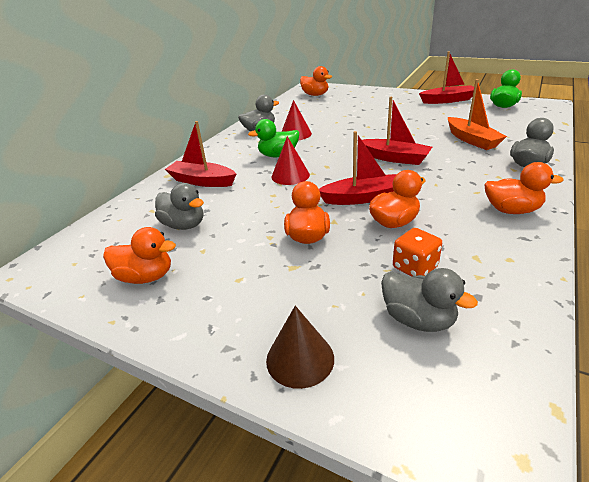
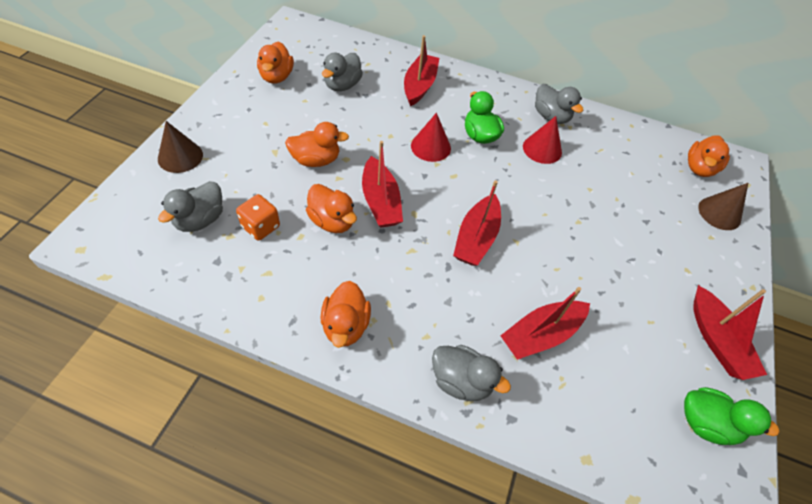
camera: 75 degrees right, 20 degrees up
orange boat [448,79,507,150] -> red boat [500,287,590,360]
none -> brown cone [698,183,748,230]

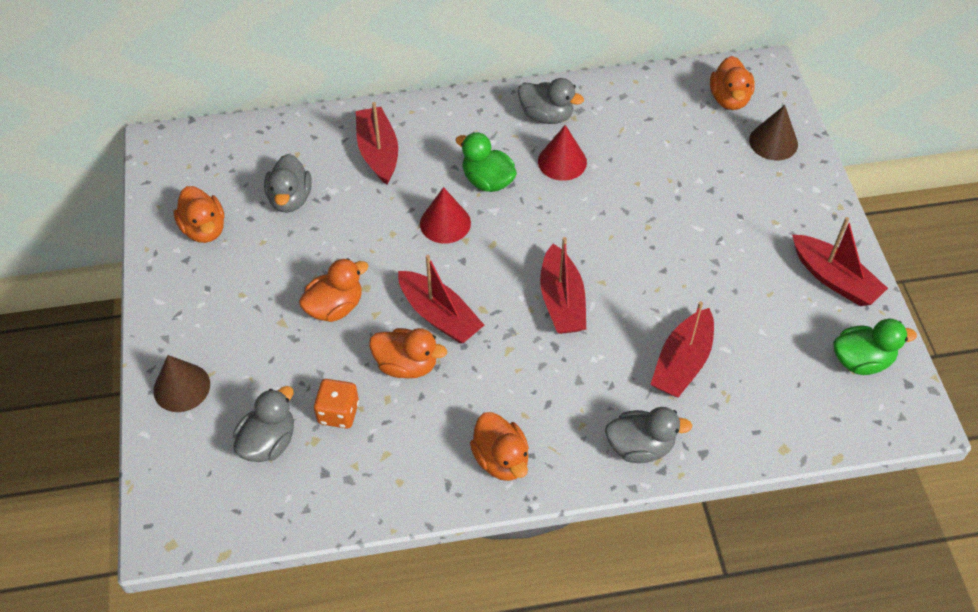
camera: 25 degrees left, 0 degrees up
grey duck [158,181,223,232] -> grey duck turned 150 degrees counterclockwise [233,386,294,462]

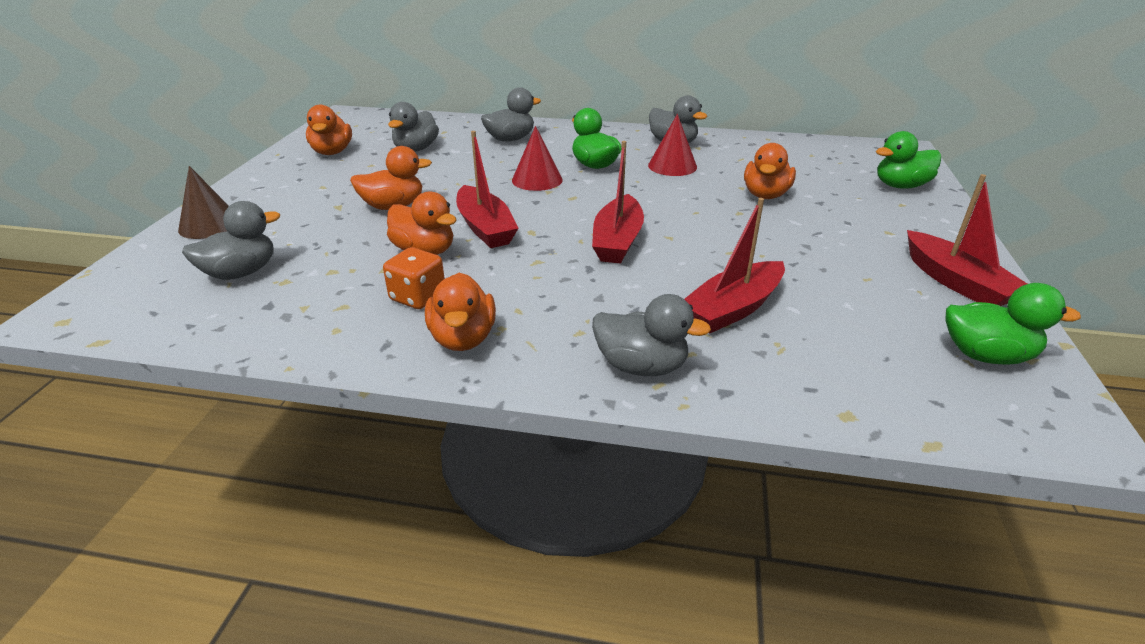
camera: 20 degrees right, 20 degrees down
orange dice [314,379,359,429] -> orange dice moved to [383,247,445,309]
red boat [356,102,398,184] -> grey duck [481,87,541,142]
orange duck [710,56,755,110] -> orange duck moved to [744,143,796,199]
brown cone [749,105,798,160] -> green duck [876,131,941,189]

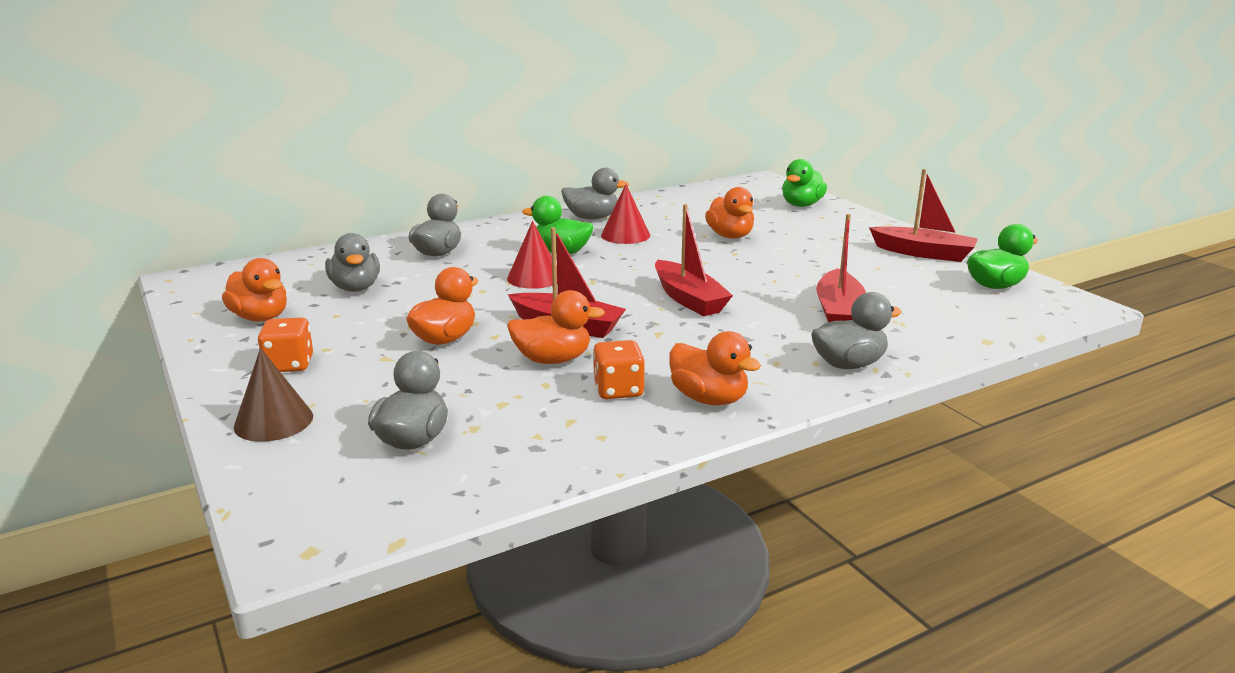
camera: 40 degrees left, 10 degrees down
none -> orange dice [258,318,313,372]

